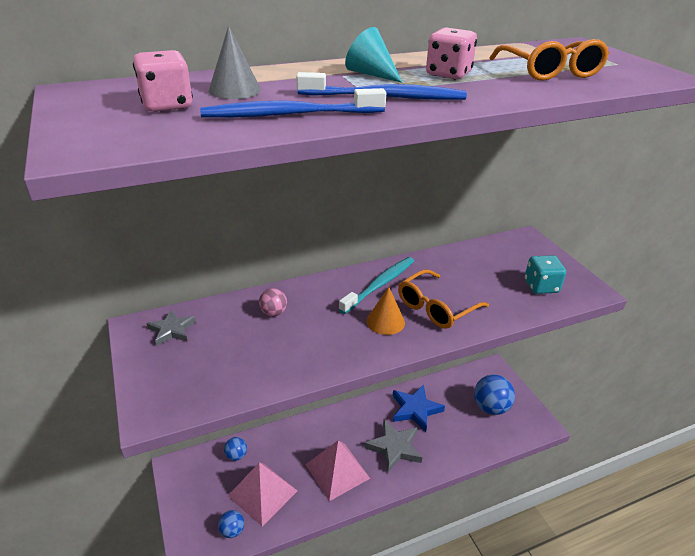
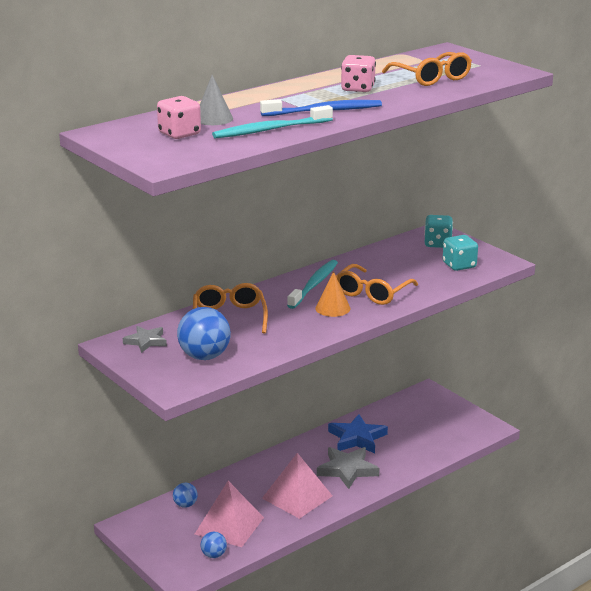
camera: 15 degrees left, 10 degrees down
blue toothbrush [200,88,386,118] -> turquoise toothbrush [212,105,333,139]
pink ball [259,288,287,316] -> orange glasses [193,283,268,333]
turquoise cone [345,27,402,83] -> none
blue ball [474,374,515,415] -> blue ball moved to [177,307,231,360]
none -> turquoise dice [424,215,453,248]

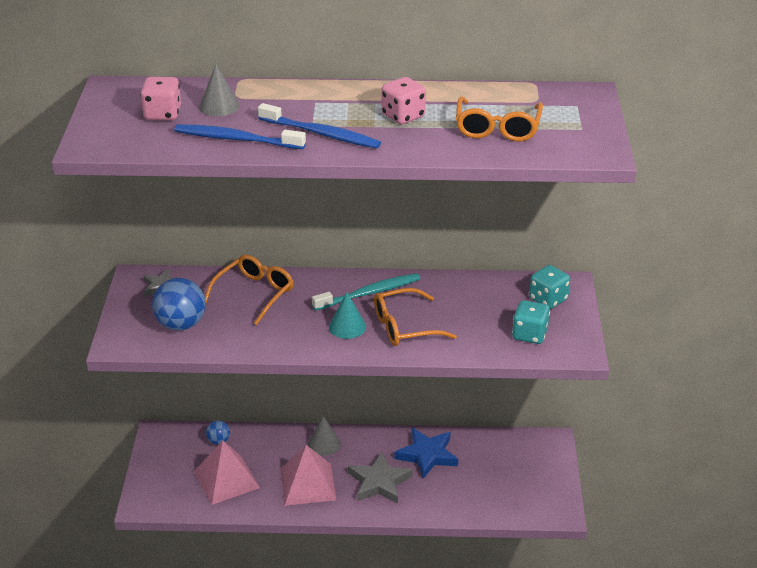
camera: 40 degrees right, 10 degrees up
blue ball [201,532,227,558] -> none
turquoise toothbrush [212,105,333,139] -> blue toothbrush [174,124,306,149]
orange cone [315,271,351,317] -> turquoise cone [329,292,366,339]
none -> grey cone [308,416,341,456]

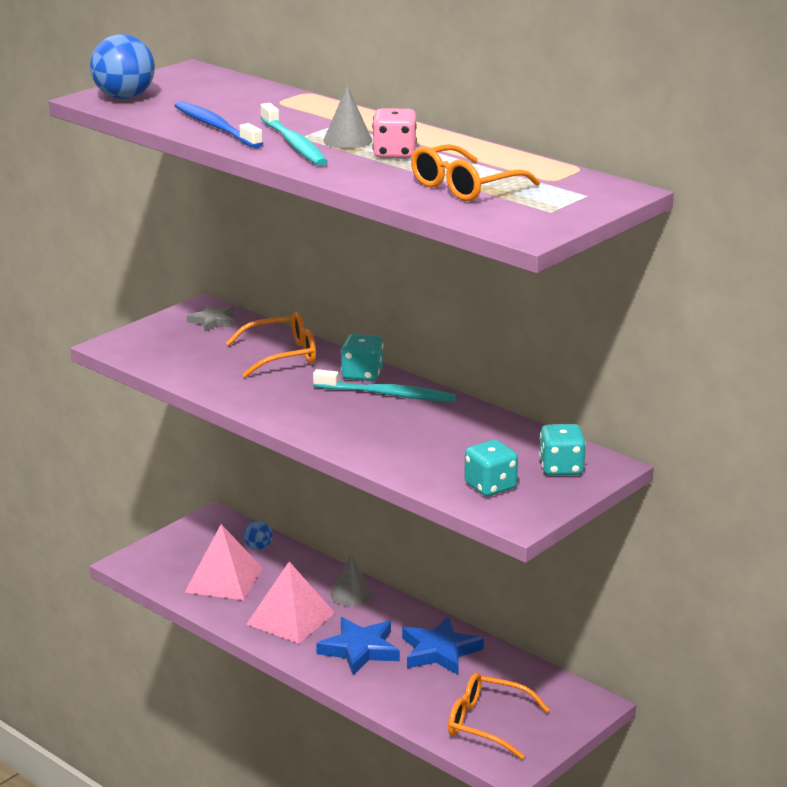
camera: 40 degrees right, 10 degrees down
pink dice [140,77,181,120] -> none
blue ball [152,278,206,331] -> blue ball moved to [90,34,155,99]
grey cone [199,64,240,116] -> grey cone moved to [323,86,372,149]
blue toothbrush [258,103,381,149] -> turquoise toothbrush [260,103,328,166]
turquoise cone [329,292,366,339] -> none
grey star [348,452,413,504] -> blue star [316,617,400,675]
orange glasses [374,288,457,346] -> orange glasses moved to [448,673,550,760]
none -> turquoise dice [341,334,383,381]

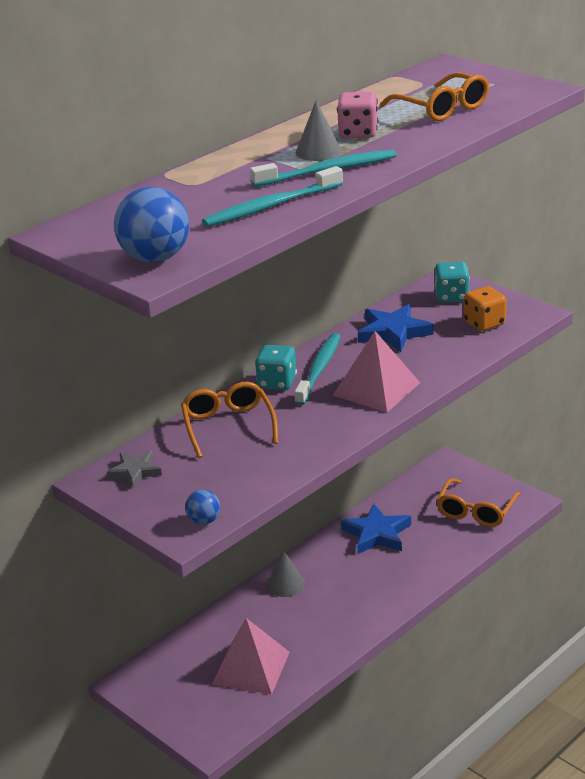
camera: 85 degrees left, 5 degrees up
blue toothbrush [174,101,263,148] -> turquoise toothbrush [202,166,343,227]
blue ball [244,521,273,550] -> blue ball moved to [185,489,220,525]
pink pyramid [246,562,335,644] -> pink pyramid moved to [333,331,420,412]
blue star [316,617,400,675] -> blue star moved to [358,304,434,352]
turquoise dice [464,440,518,496] -> orange dice [464,286,506,331]

